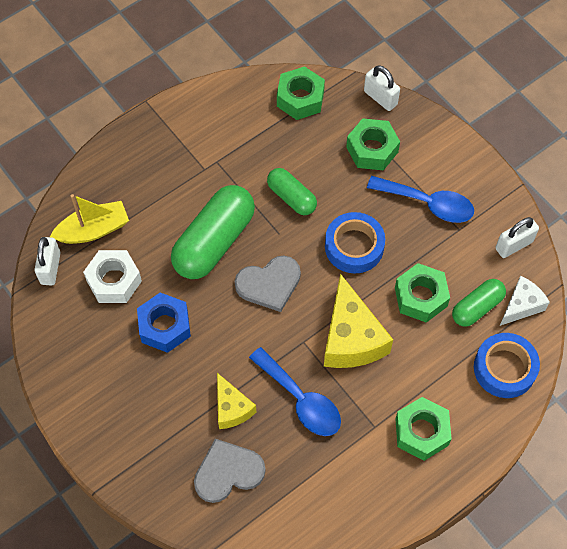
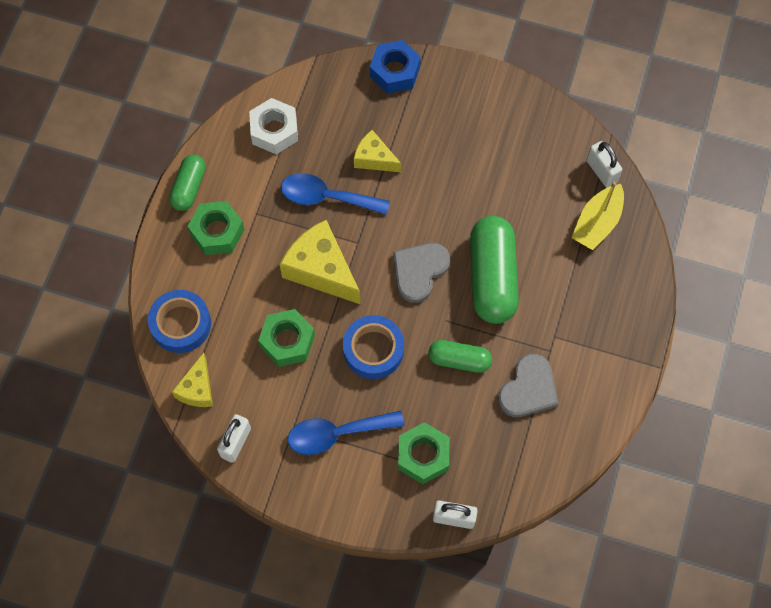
camera: 145 degrees right, 5 degrees up
white nut [83,250,142,303] -> white nut moved to [249,98,298,154]
blue nut [137,293,191,353] -> blue nut moved to [370,40,421,94]
grey heart [194,439,266,503] -> grey heart moved to [498,354,558,417]
green nut [277,66,325,120] -> none
green capsule [452,279,506,327] -> green capsule moved to [169,154,206,211]
white cheese [500,276,550,326] -> yellow cheese [172,352,213,407]

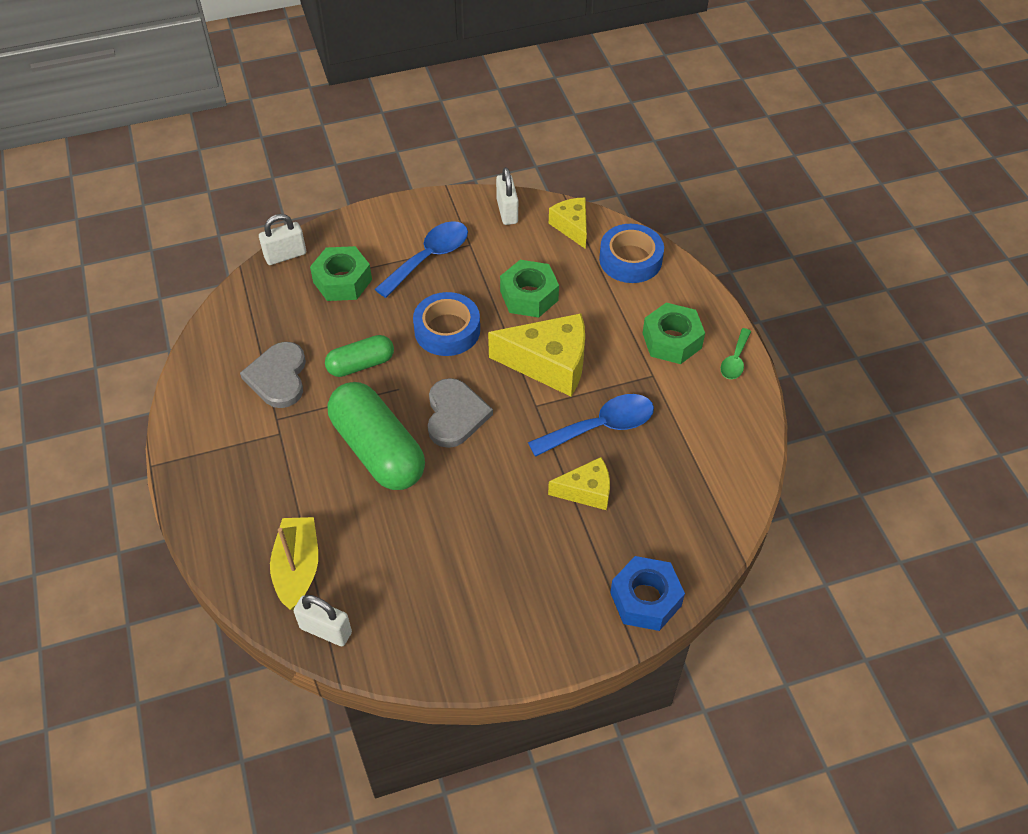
camera: 145 degrees right, 15 degrees down
green capsule [169,154,206,211] -> green spoon [720,328,751,379]
white nut [249,98,298,154] -> none

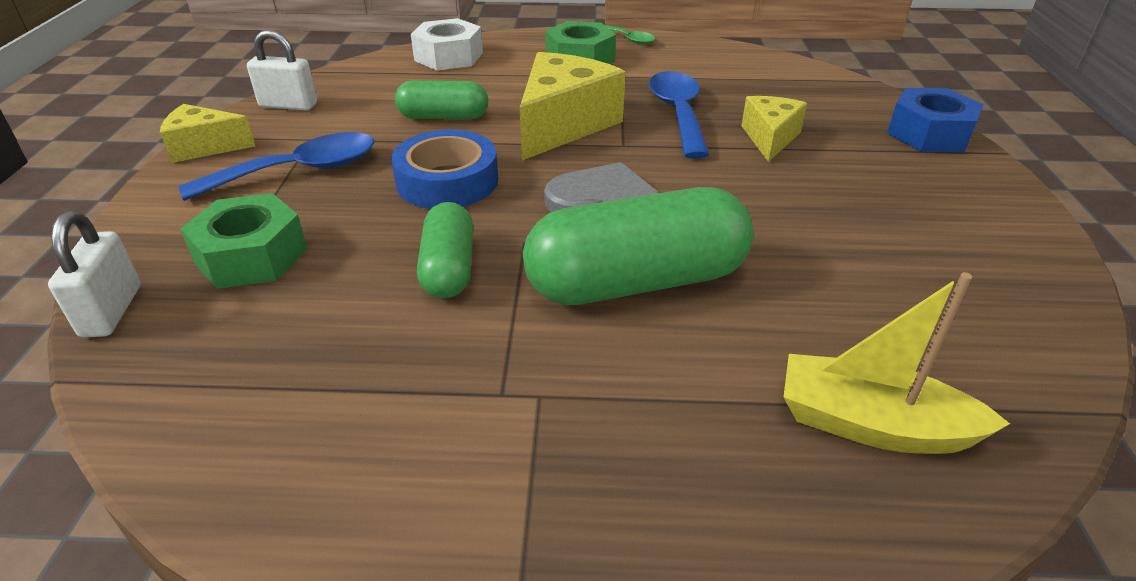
camera: 70 degrees left, 15 degrees down
grey heart [240,342,306,408] -> none
white padlock [294,595,352,646] -> none
blue spoon [375,221,468,298] -> blue spoon turned 90 degrees clockwise [179,132,374,201]
green nut [500,260,559,318] -> green capsule [395,80,488,120]
yellow cheese [549,198,587,249] -> yellow cheese moved to [160,104,255,163]
blue tape [599,224,664,283] -> white nut [411,18,483,70]

